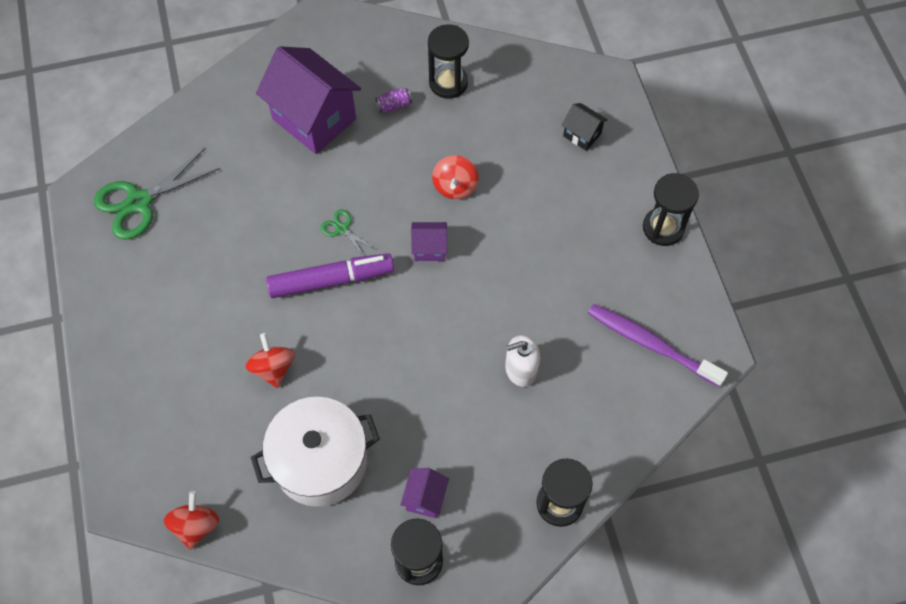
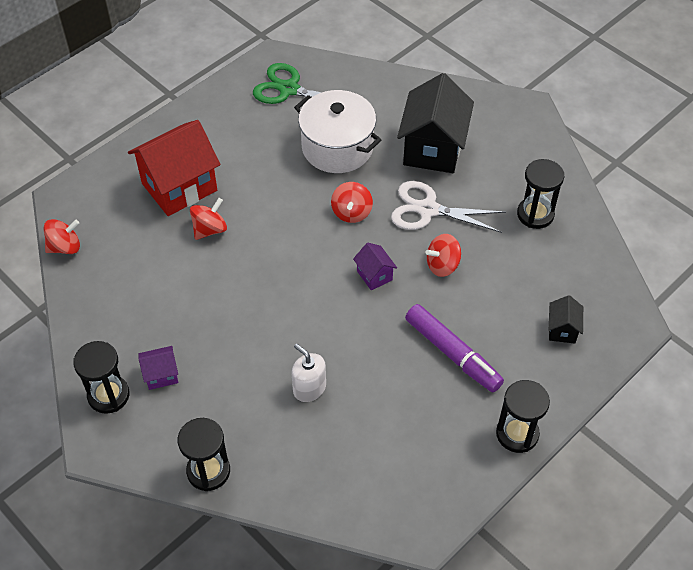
camera: 60 degrees right, 10 degrees down
white pot [251,397,380,507] -> white pot moved to [294,90,381,173]
purple house [256,46,361,154] -> black house [397,73,474,173]
purple marker [266,253,394,298] -> purple marker moved to [405,304,504,392]
green scissors [321,209,375,256] -> red spinning top [331,182,373,223]
purple can [375,88,412,113] -> none
purple toothbrush [588,304,728,387] -> none
none -> red house [128,120,221,216]
none -> white scissors [391,181,506,233]

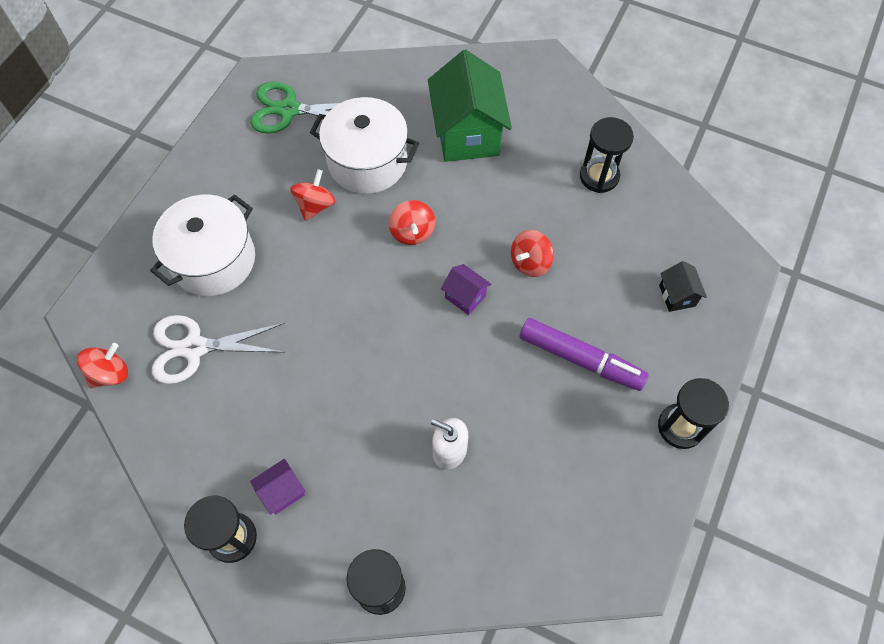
camera: 20 degrees left, 10 degrees up
red house [128,120,221,216] -> white pot [150,194,255,296]
red spinning top [190,198,227,240] -> red spinning top moved to [290,169,335,221]
white scissors [391,181,506,233] -> white scissors moved to [152,315,286,384]
black house [397,73,474,173] -> green house [428,50,512,162]

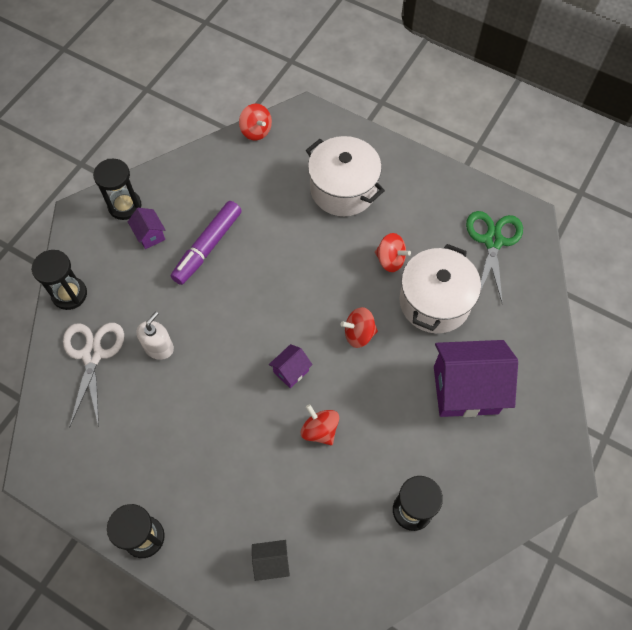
camera: 95 degrees right, 0 degrees up
white scissors [152,315,286,384] -> white scissors moved to [63,323,124,427]
green house [428,50,512,162] -> purple house [434,340,518,417]
purple marker [520,318,648,391] -> purple marker moved to [171,201,242,285]

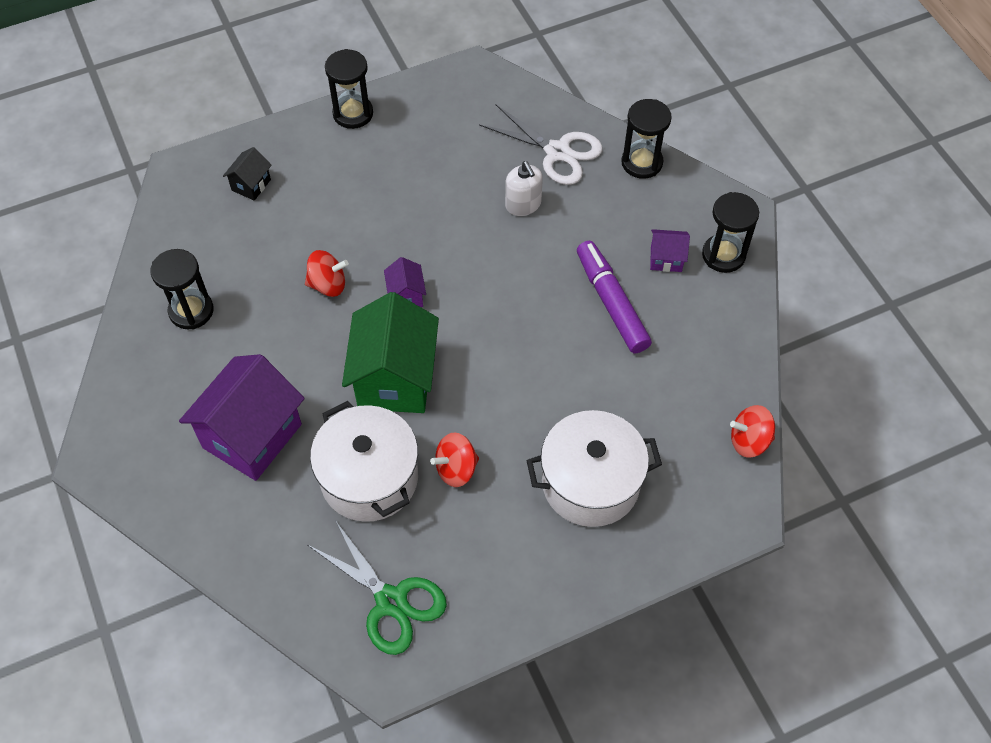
camera: 125 degrees right, 5 degrees down
red spinning top [340,307,378,348] -> green house [342,292,439,413]

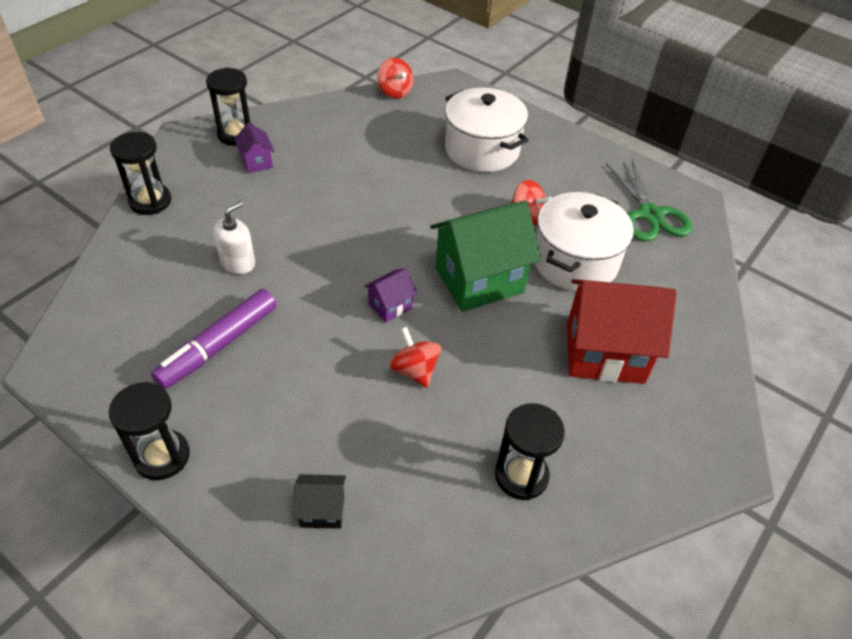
camera: 120 degrees left, 10 degrees down
purple house [179,354,305,481] -> red house [567,279,677,384]
green scissors [308,520,447,655] -> green scissors turned 150 degrees clockwise [606,159,693,241]
white scissors [479,105,603,185] -> none
purple marker [577,241,652,353] -> purple marker moved to [151,289,277,389]

